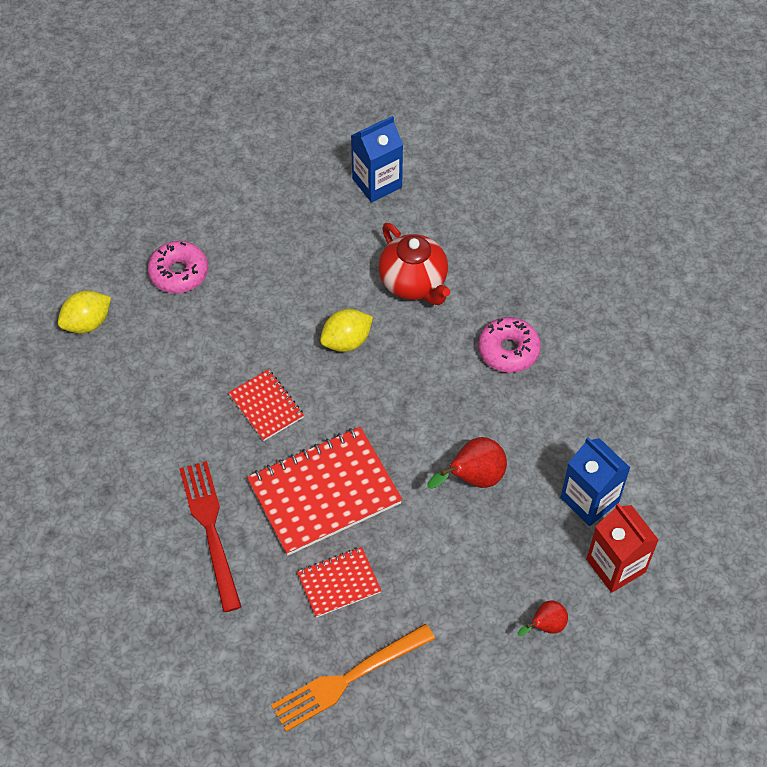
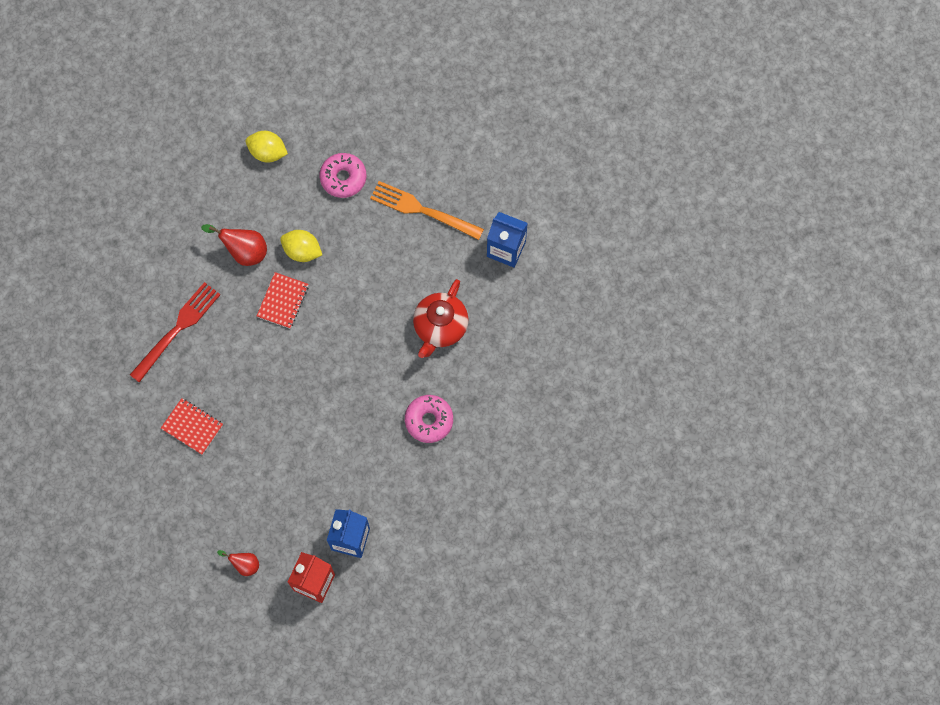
camera: 55 degrees right, 15 degrees up
red notebook [247,427,403,556] -> none
orange fork [271,624,435,732] -> orange fork moved to [370,181,484,240]
yellow lemon [320,309,373,352] -> yellow lemon moved to [280,230,322,262]
red pear [427,437,507,489] -> red pear moved to [201,224,267,266]

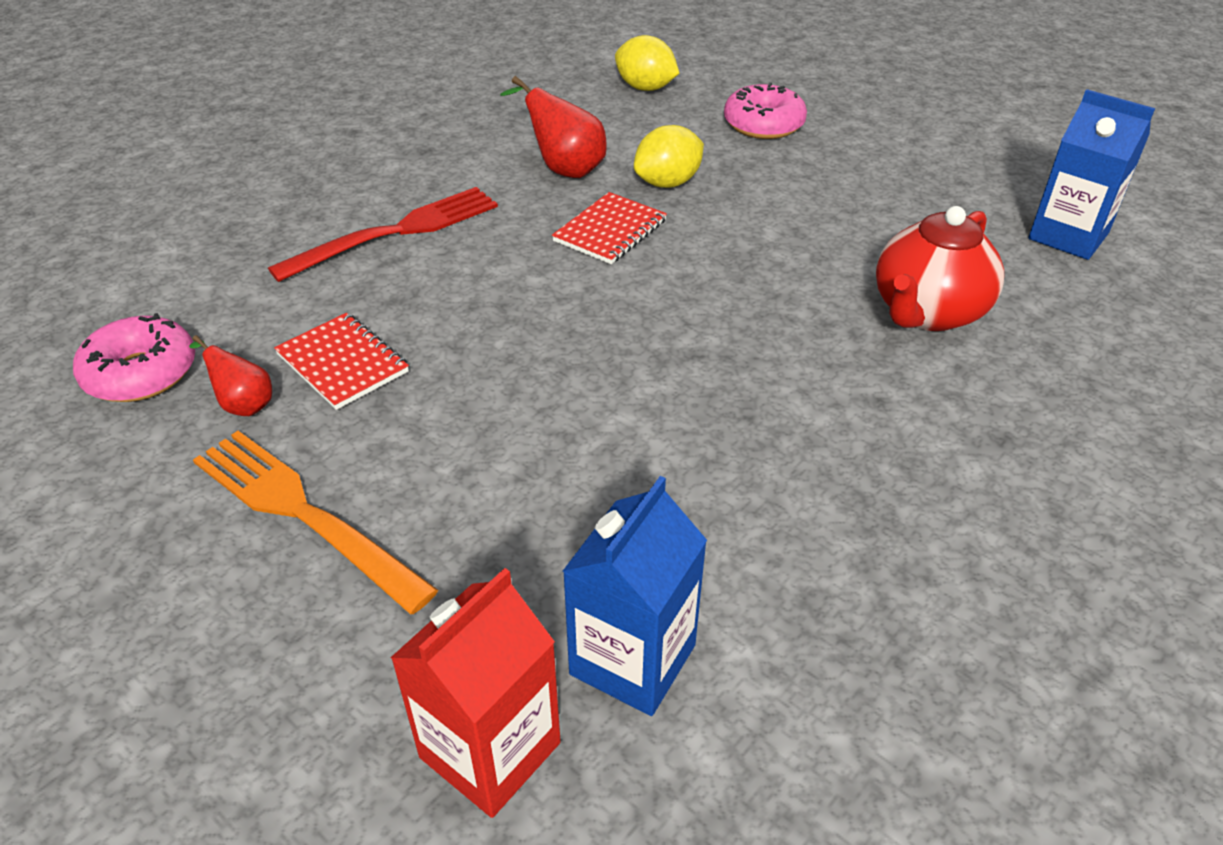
camera: 15 degrees right, 30 degrees down
red pear [217,550,259,576] -> red pear moved to [189,335,272,416]
yellow lemon [280,230,322,262] -> yellow lemon turned 75 degrees counterclockwise [634,125,704,188]
orange fork [370,181,484,240] -> orange fork moved to [193,431,438,614]
pink donut [405,395,453,443] -> pink donut moved to [73,313,195,402]

